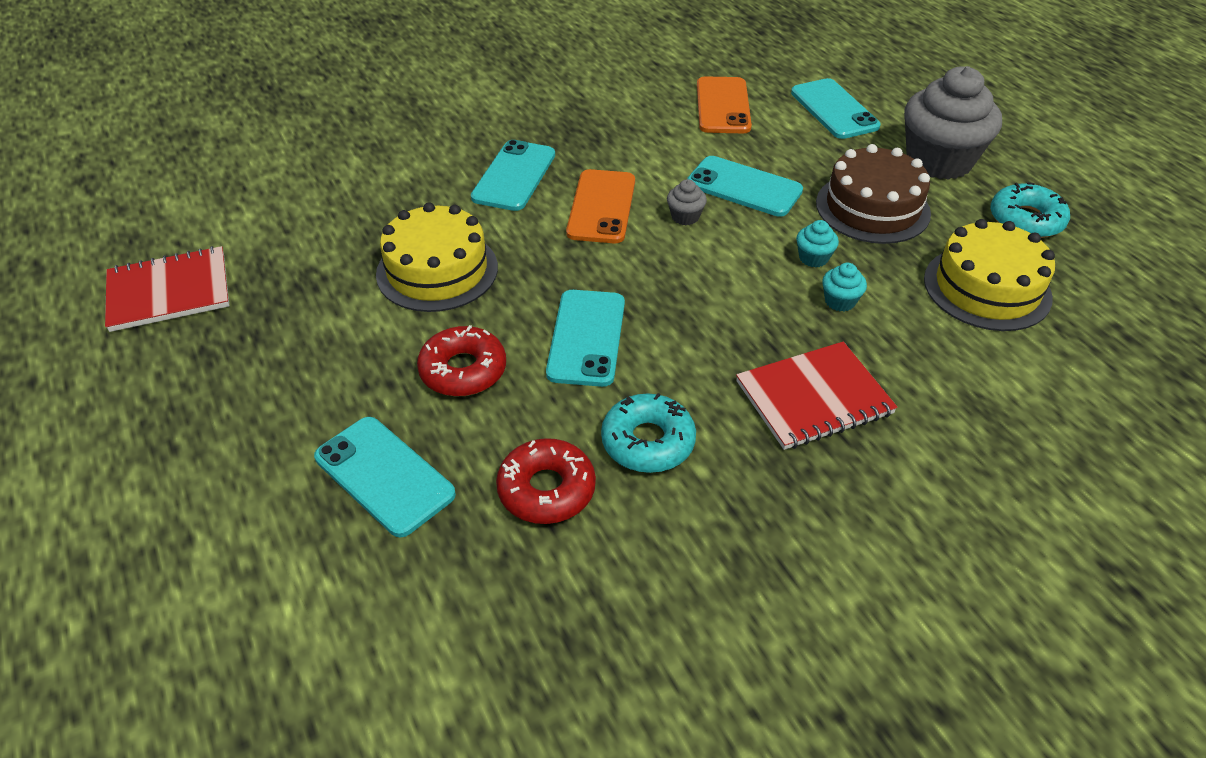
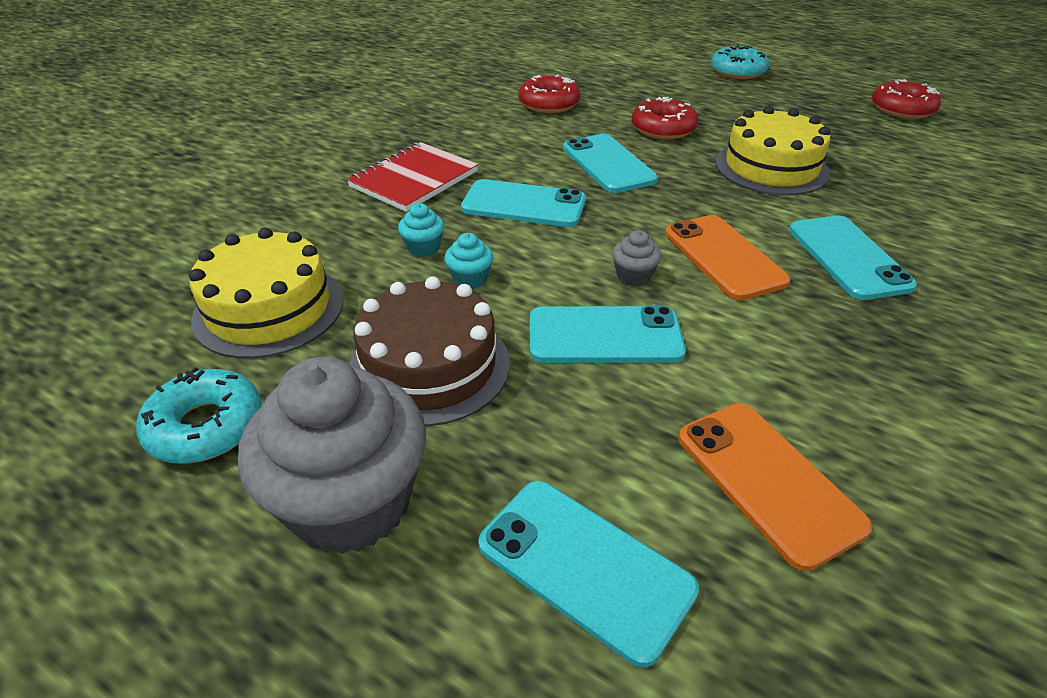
camera: 150 degrees right, 5 degrees down
red notebook [105,246,229,332] -> red donut [872,79,941,119]
turquoise phone [314,417,456,537] -> turquoise phone moved to [461,179,586,227]
turquoise donut [601,393,696,473] -> turquoise donut moved to [711,45,769,79]

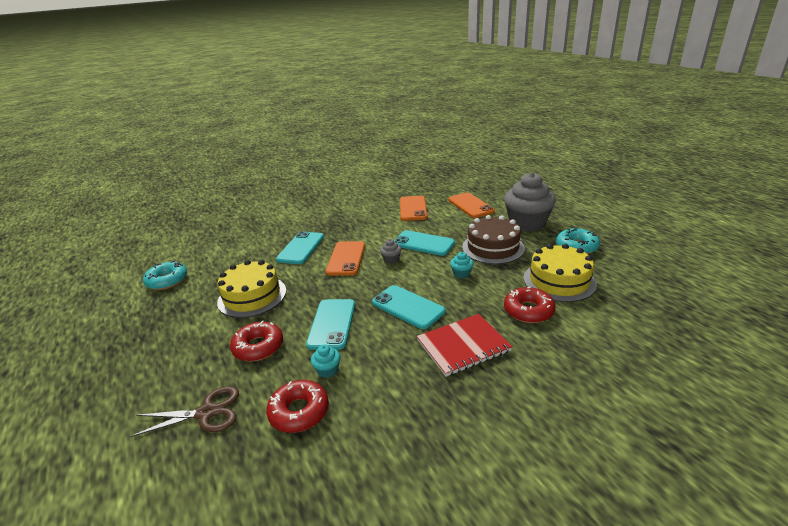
camera: 150 degrees left, 10 degrees down
turquoise cupcake [398,203,444,257] -> turquoise cupcake moved to [311,345,341,378]
turquoise phone [478,481,699,668] -> orange phone [448,193,495,218]
turquoise donut [711,45,769,79] -> turquoise donut moved to [143,260,187,290]
red donut [872,79,941,119] -> red donut moved to [504,286,556,323]
none -> brown scissors [129,386,239,437]

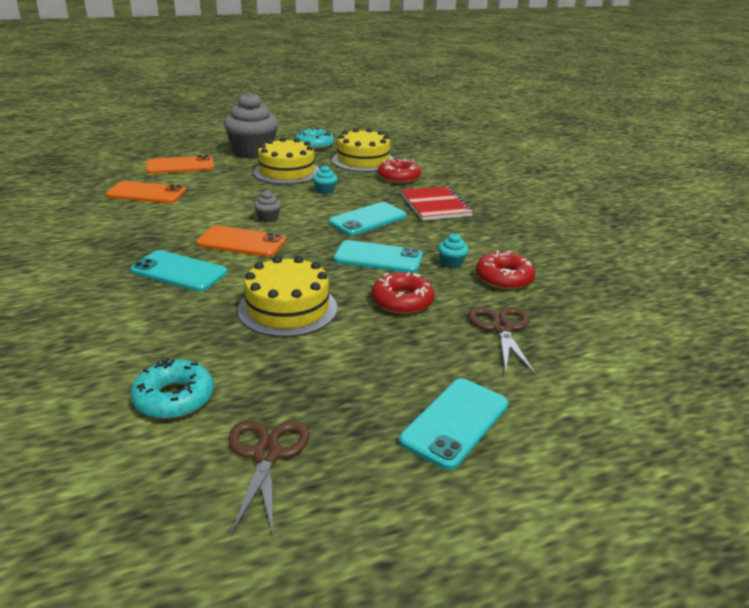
camera: 85 degrees left, 0 degrees up
turquoise phone [394,230,455,256] -> turquoise phone moved to [399,379,508,470]
brown cake [462,215,525,264] -> yellow cake [254,137,320,185]
none -> brown scissors [228,420,310,535]

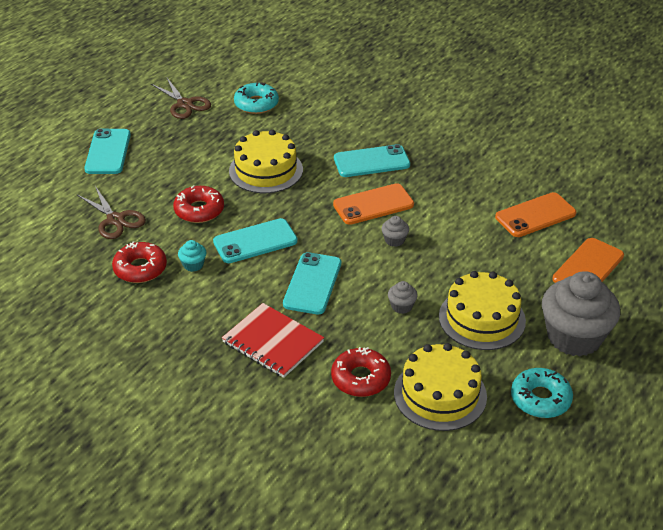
camera: 145 degrees right, 10 degrees up
turquoise cupcake [313,165,337,194] -> grey cupcake [388,281,418,314]

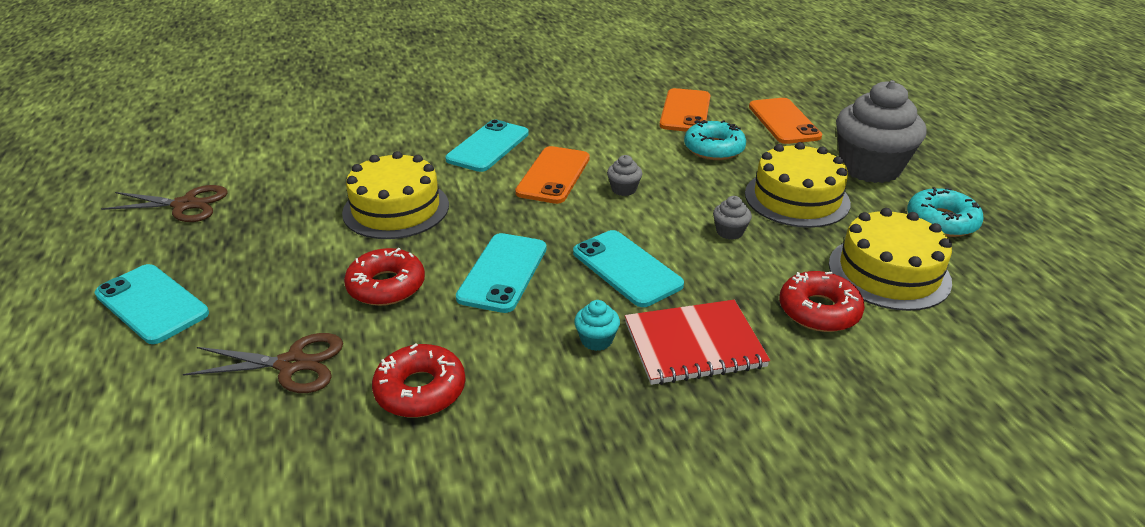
camera: 50 degrees left, 5 degrees down
turquoise cupcake [178,240,206,272] -> turquoise cupcake moved to [574,300,620,351]
turquoise donut [234,82,279,114] -> turquoise donut moved to [684,120,746,160]

